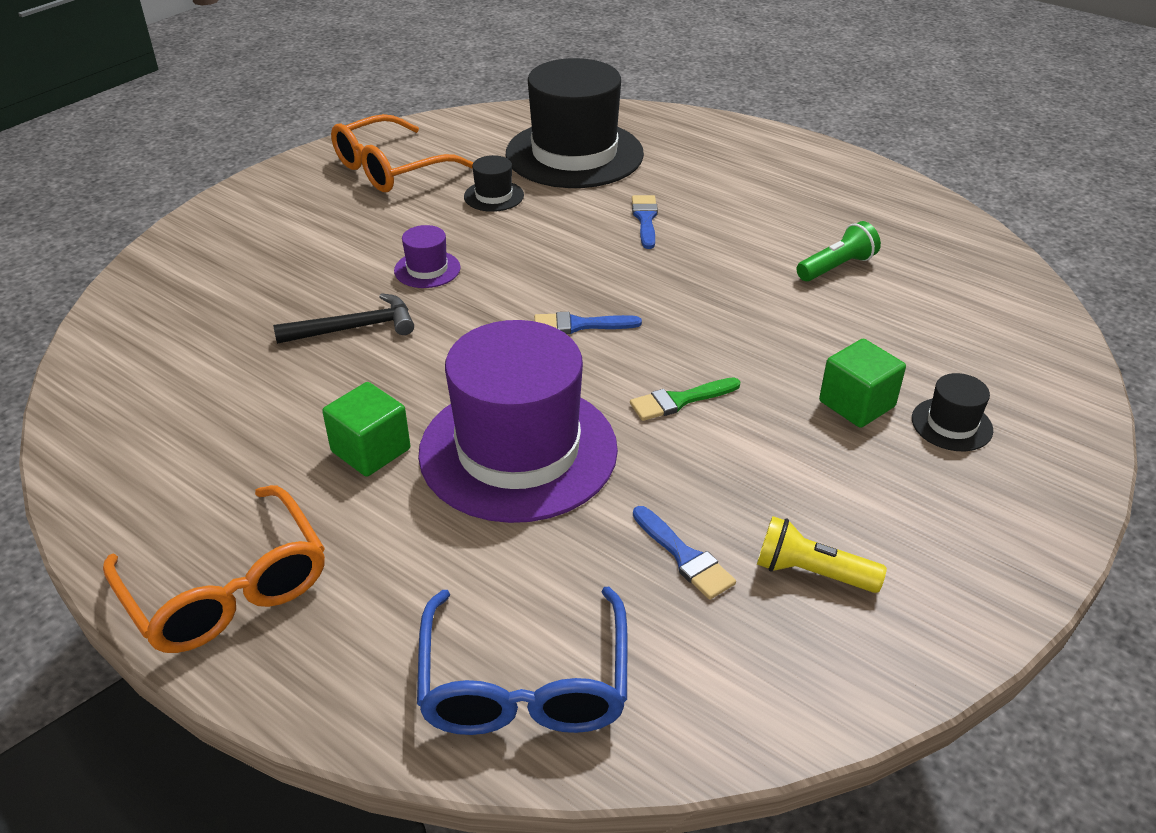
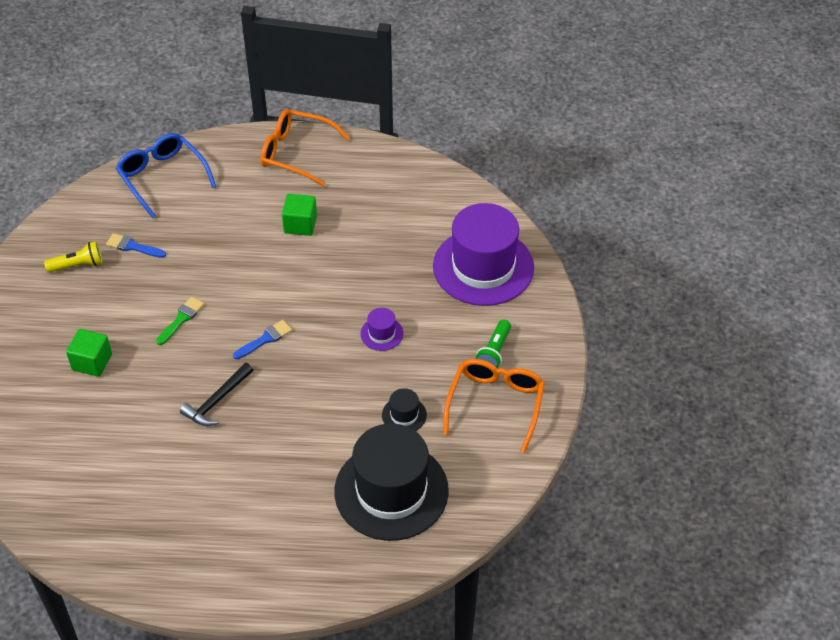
camera: 145 degrees right, 10 degrees up
black hammer [273,293,414,344] -> black hammer moved to [180,363,253,426]
purple hat [418,320,618,523] -> purple hat moved to [433,203,534,306]
blue brush [632,195,658,249] -> none
green flashlight [796,221,881,281] -> green flashlight moved to [475,320,511,368]
black hat [912,373,993,451] -> none

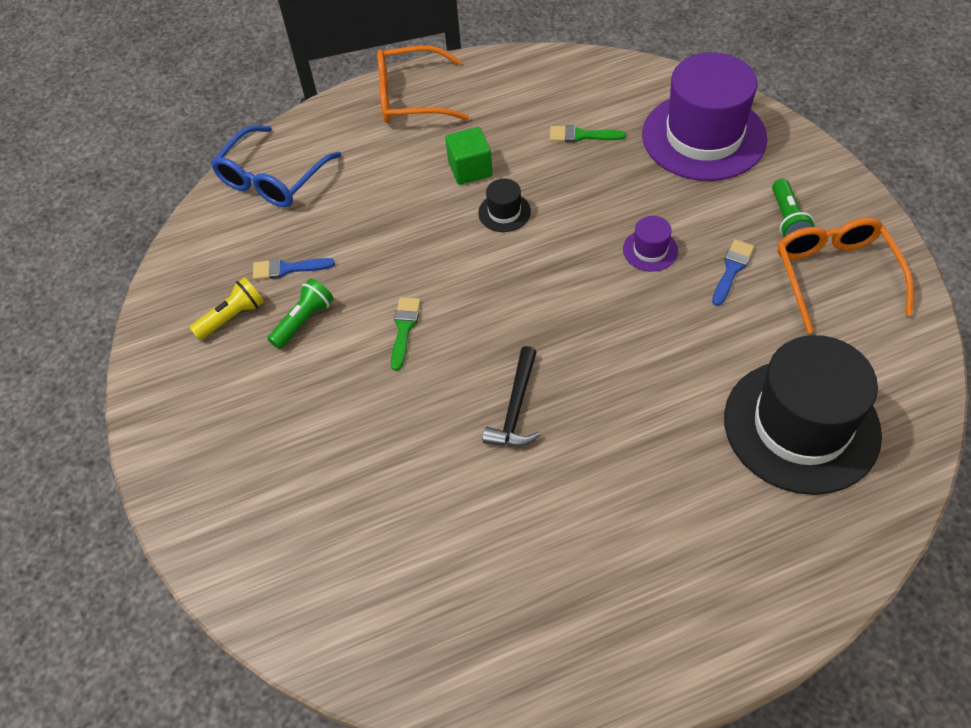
camera: 20 degrees left, 5 degrees up
green cube [66,329,112,377] -> none
blue glasses [115,133,216,218] -> blue glasses turned 90 degrees counterclockwise [211,125,341,207]
blue brush [233,320,292,359] -> blue brush moved to [712,239,755,306]
black hat [382,388,427,431] -> black hat moved to [478,179,531,232]
none -> green flashlight [267,278,334,349]
none -> green brush [550,125,626,143]

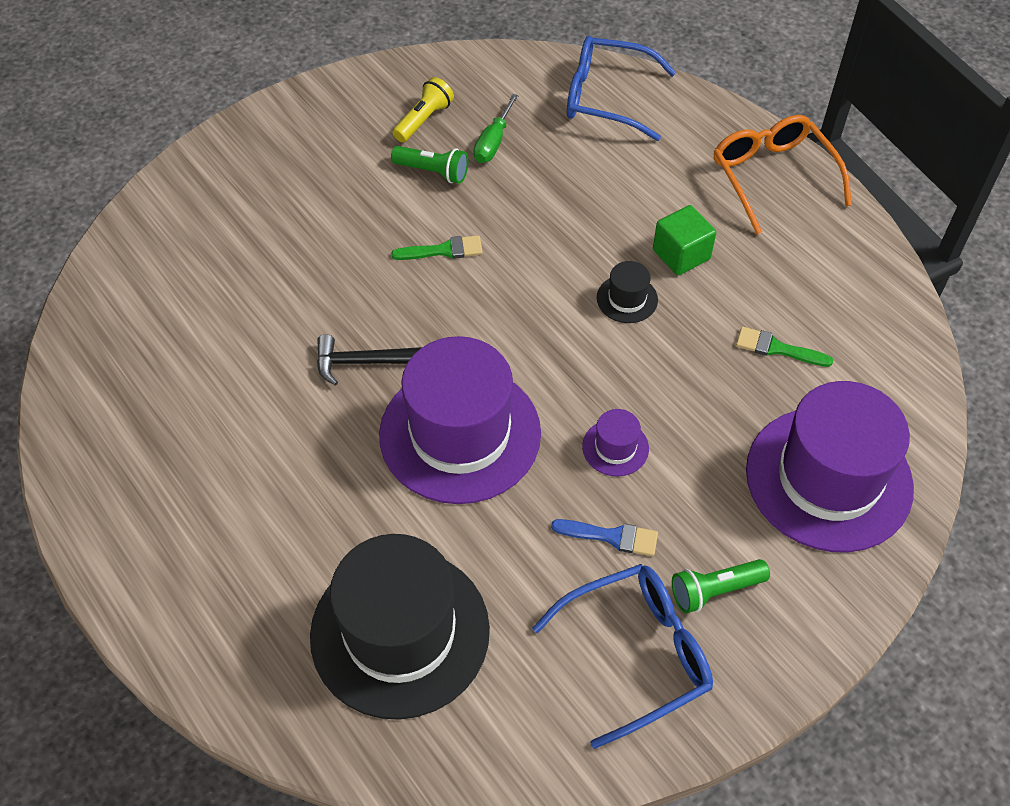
camera: 70 degrees right, 0 degrees up
yellow flashlight [189,277,264,340] -> yellow flashlight turned 90 degrees counterclockwise [393,77,454,142]
blue brush [253,258,335,280] -> green screwdriver [473,94,519,163]
green brush [550,125,626,143] -> green brush turned 60 degrees counterclockwise [736,327,833,367]
orange glasses [777,218,913,333] -> blue glasses [532,564,713,749]
none -> purple hat [379,336,541,504]

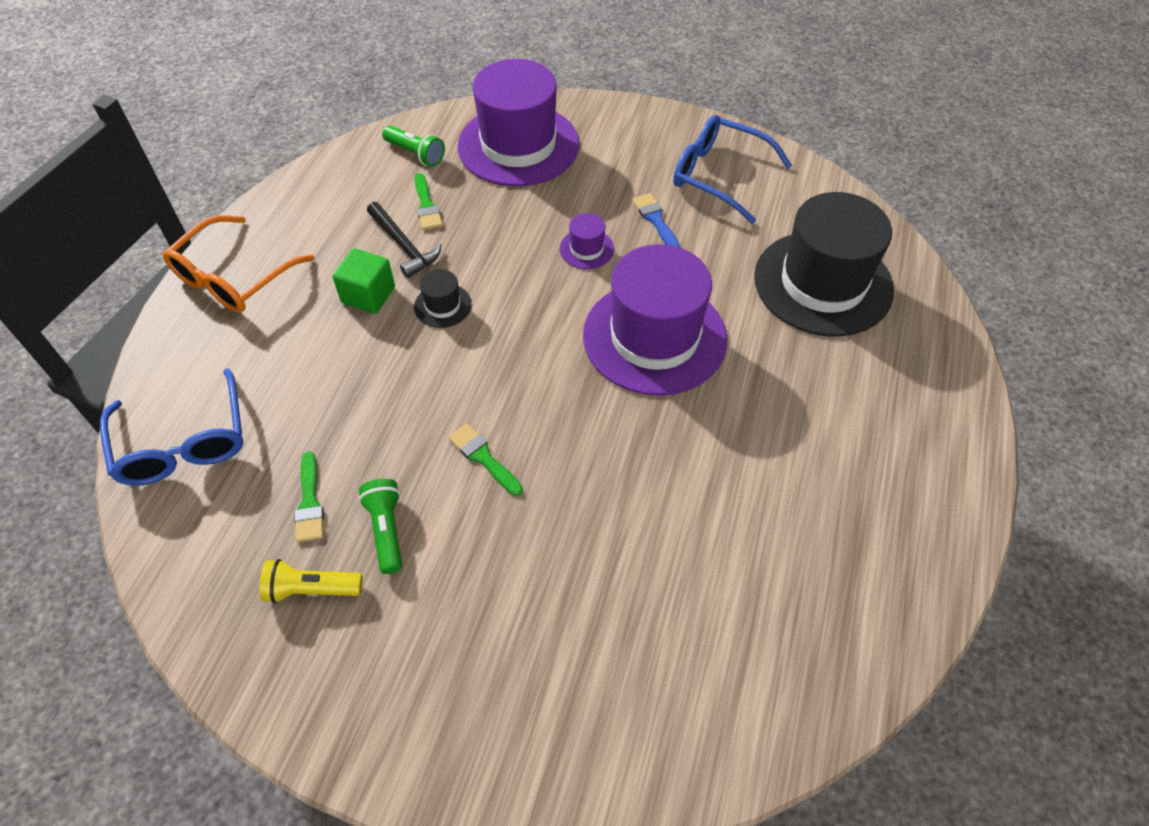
camera: 125 degrees left, 0 degrees up
black hammer [317,334,422,386] -> black hammer moved to [367,202,441,278]
green screwdriver [473,94,519,163] -> green brush [294,451,324,542]
green flashlight [672,559,770,613] -> green flashlight moved to [382,126,445,167]

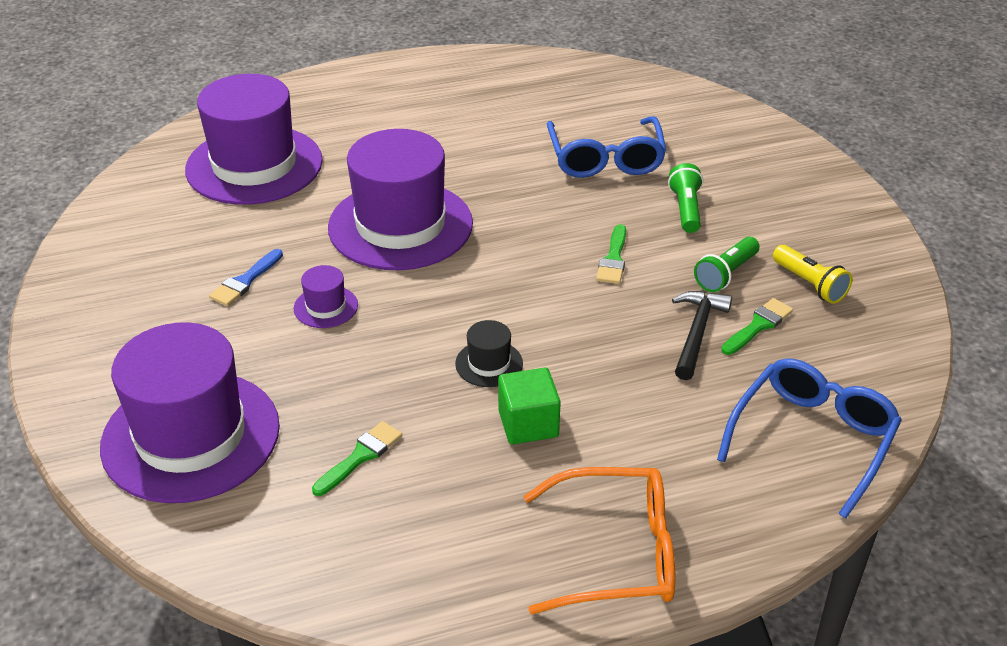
camera: 125 degrees left, 15 degrees down
black hammer [367,202,441,278] -> black hammer moved to [672,291,732,380]
green flashlight [382,126,445,167] -> green flashlight moved to [668,163,703,233]
blue glasses [673,115,792,224] -> blue glasses moved to [547,116,667,178]
black hat [754,192,894,337] -> purple hat [185,74,323,205]

